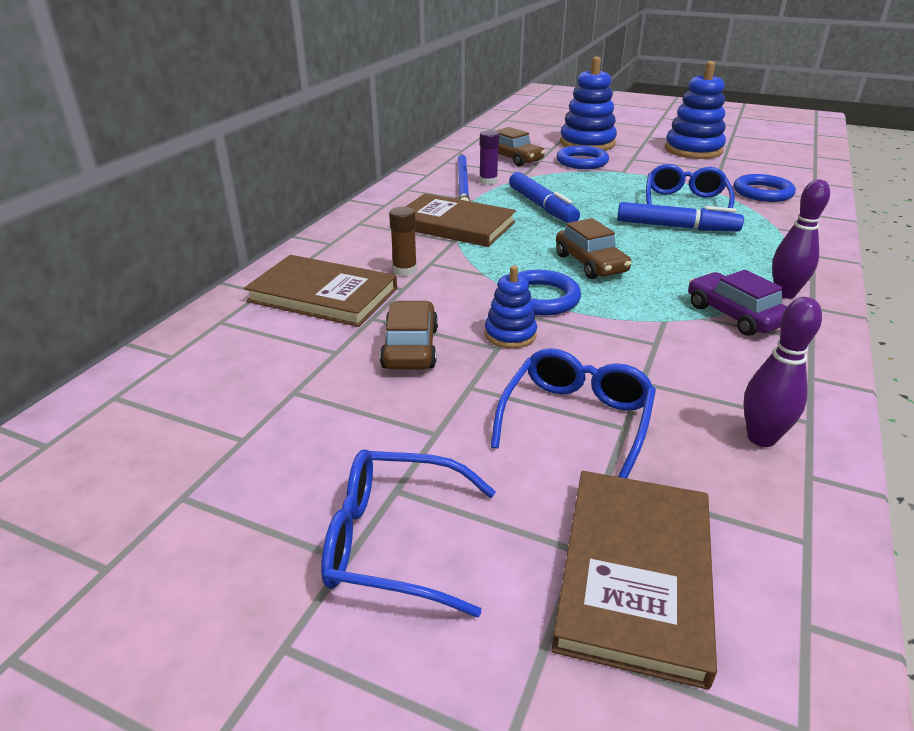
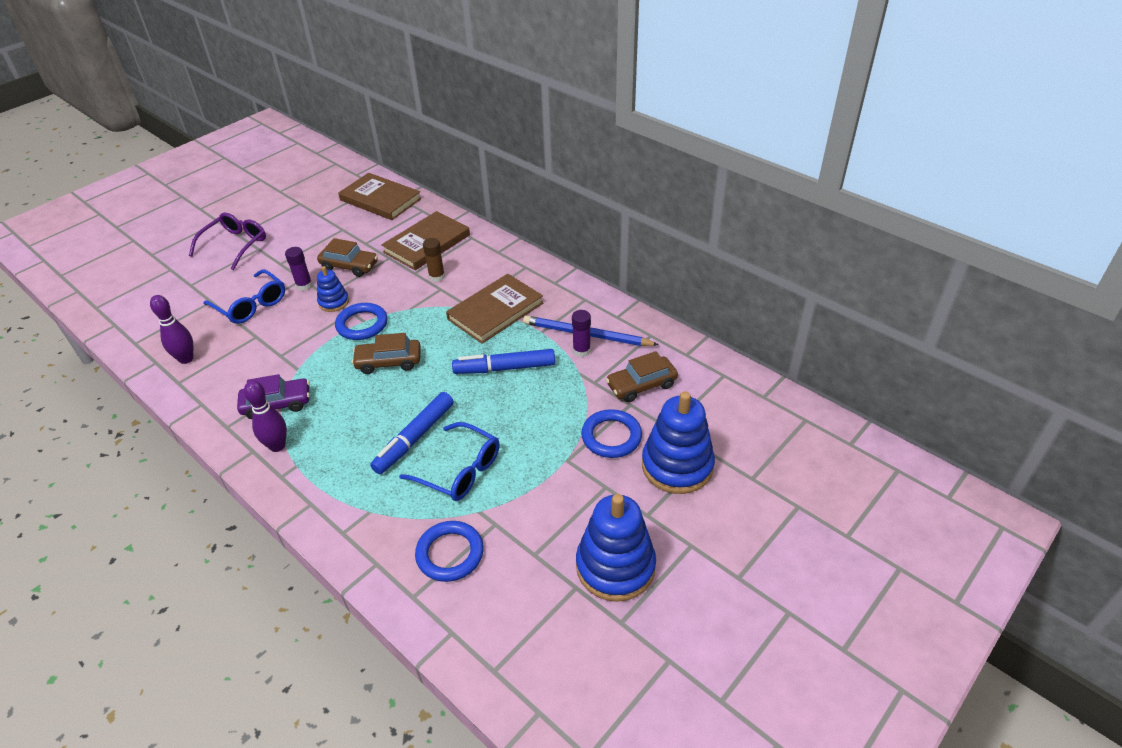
camera: 110 degrees right, 10 degrees up
blue glasses [321,449,496,618] -> purple glasses [189,213,266,270]
brown book [552,471,717,690] -> brown book moved to [338,173,421,220]
none -> purple glue stick [285,247,312,291]

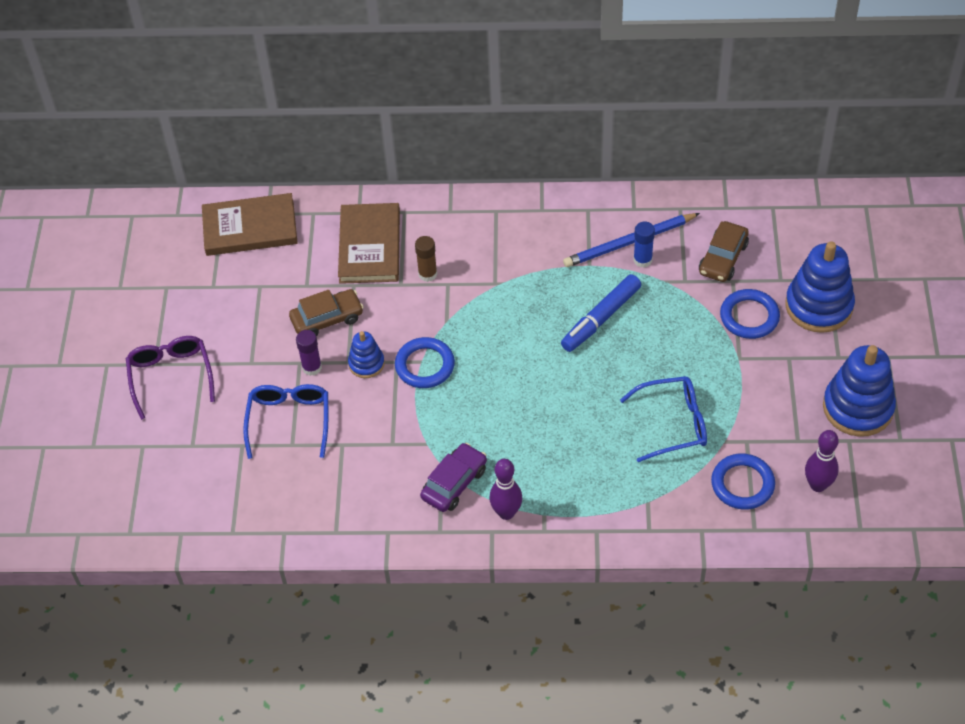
camera: 40 degrees left, 10 degrees up
purple bowling pin [150,295,193,364] -> purple bowling pin moved to [805,430,839,492]
blue glasses [204,269,285,324] -> blue glasses turned 90 degrees counterclockwise [243,384,328,459]
brown car [352,333,421,374] -> none
blue marker [370,392,454,474] -> none
brown book [446,274,543,344] -> none
purple glue stick [572,310,591,357] -> blue glue stick [633,222,655,268]

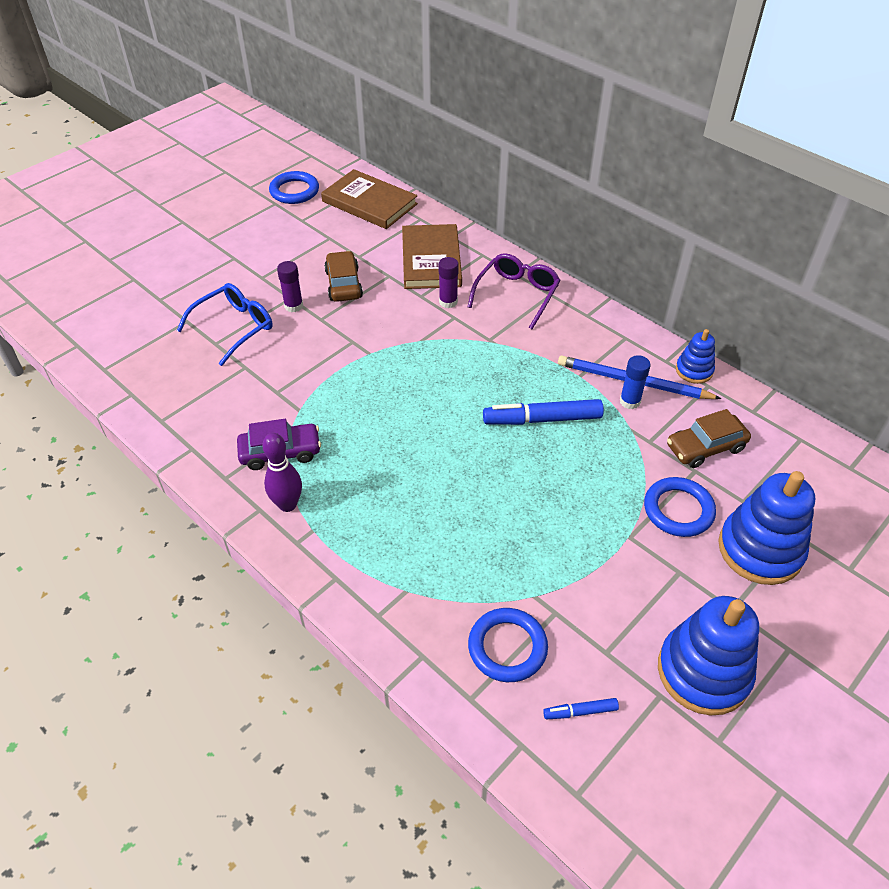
camera: 40 degrees right, 5 degrees down
purple glasses [126,336,215,420] -> purple glasses moved to [468,253,560,329]
brown car [289,289,364,336] -> brown car turned 120 degrees counterclockwise [324,251,363,302]
brown book [338,203,400,284] -> brown book turned 45 degrees counterclockwise [402,224,462,289]
blue stacking toy [348,331,385,378] -> blue stacking toy moved to [676,329,715,384]
blue ring [395,337,455,388] -> blue ring moved to [269,171,319,204]
brown glue stick [415,236,437,282] -> purple glue stick [439,257,459,308]
blue glasses [620,376,707,462] -> none
purple bowling pin [805,430,839,492] -> blue marker [543,698,619,719]

